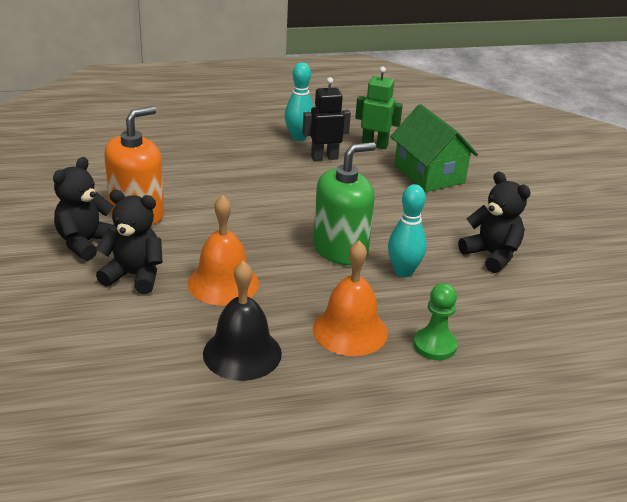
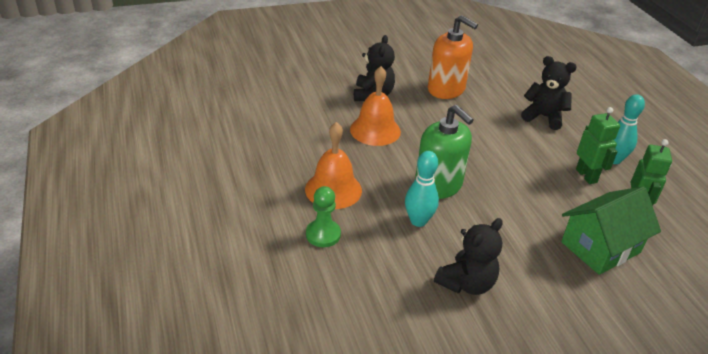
camera: 85 degrees right, 5 degrees up
black teddy bear [53,157,117,261] -> black teddy bear moved to [521,56,577,130]
black bell [203,261,282,381] -> none
black robot [303,77,351,161] -> green robot [576,107,620,184]

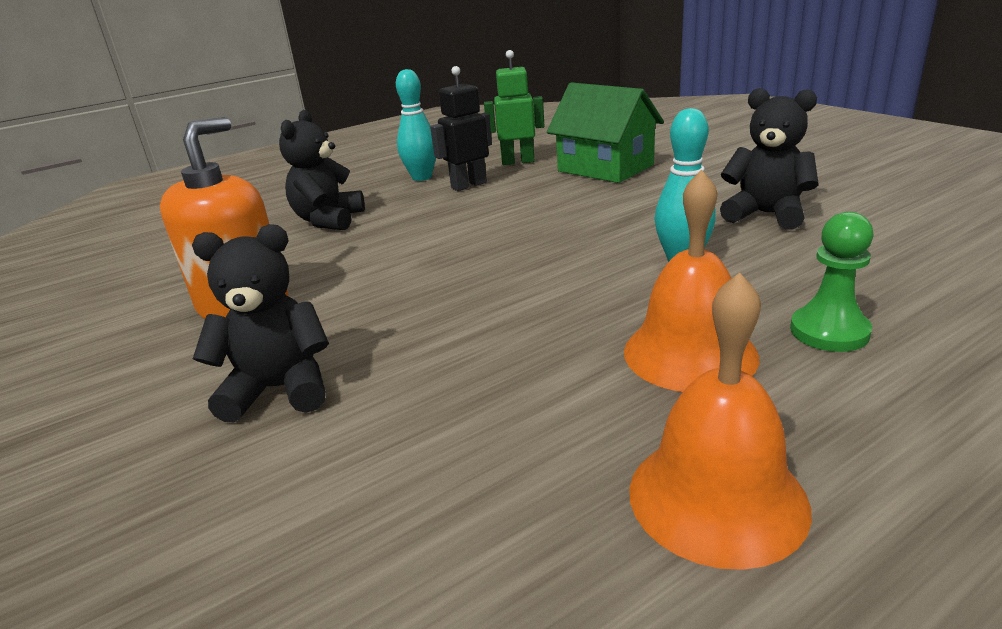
camera: 100 degrees left, 10 degrees down
orange bell [350,66,401,146] -> orange bell moved to [629,272,812,570]
green soap dispenser [415,105,474,199] -> none
green robot [576,107,620,184] -> black robot [430,66,492,191]

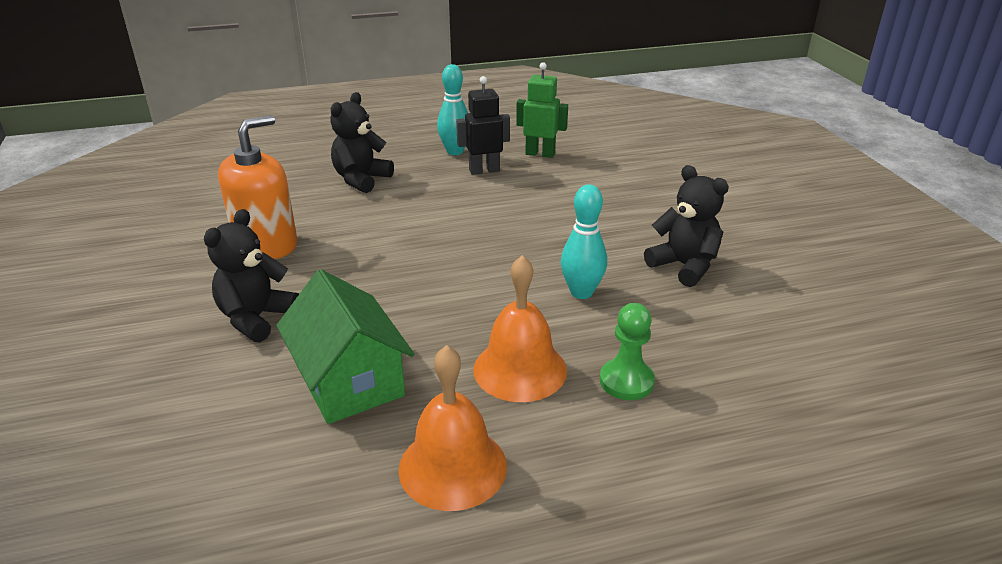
camera: 15 degrees right, 5 degrees up
black teddy bear [192,224,329,422] -> black teddy bear turned 75 degrees counterclockwise [204,209,299,342]
green house [547,83,664,183] -> green house moved to [276,269,414,424]

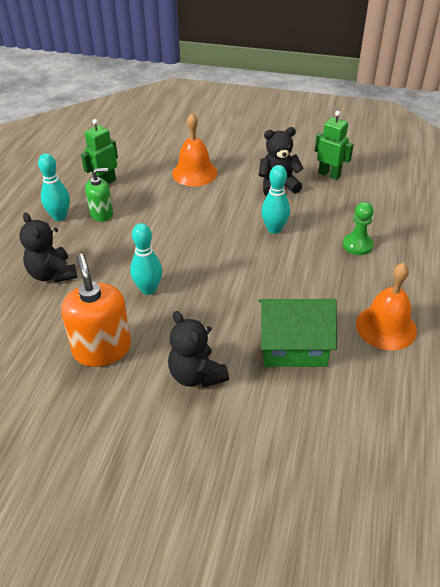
camera: 60 degrees left, 10 degrees up
black robot [456,76,510,175] -> green soap dispenser [85,168,113,222]
orange bell [474,255,567,402] -> orange bell moved to [172,113,217,186]
none -> turquoise bowling pin [130,223,162,295]
none -> green robot [315,111,354,180]

